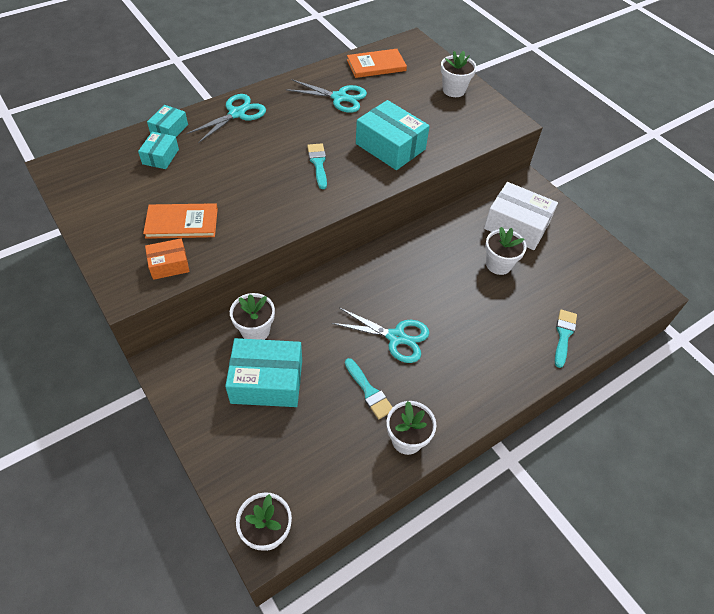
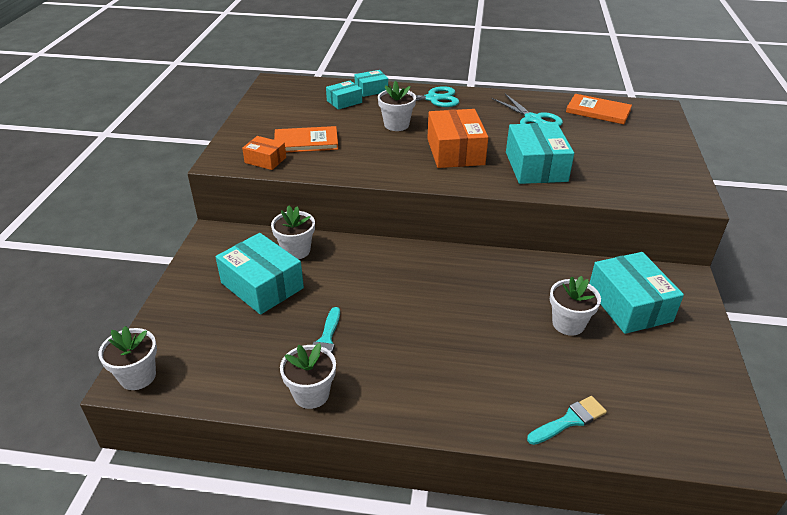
camera: 45 degrees right, 15 degrees down
orange book [143,203,218,239] -> orange book turned 45 degrees counterclockwise [274,126,338,152]
turquoise brush [307,143,327,189] -> orange box [427,109,488,168]
turquoise scissors [332,308,429,363] -> none
white flower pot [441,51,477,97] -> white flower pot moved to [378,81,416,131]
white box [484,182,558,250] -> turquoise box [589,252,684,334]

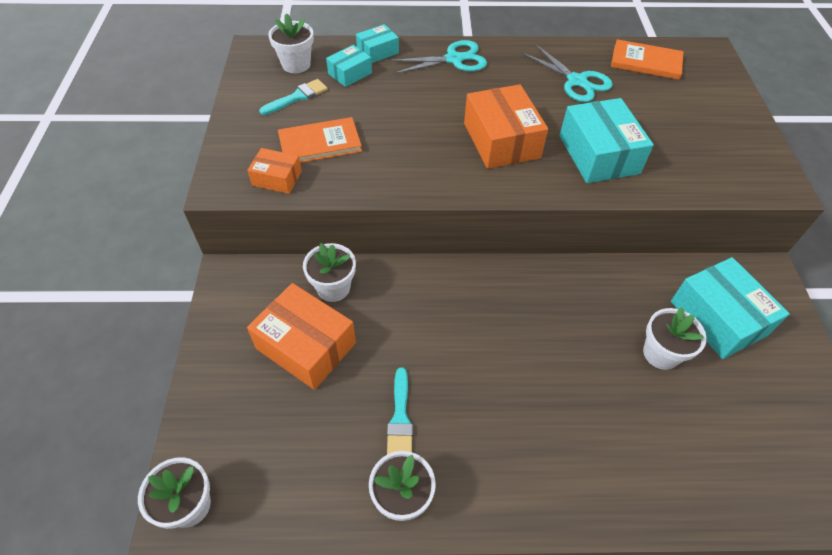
camera: 10 degrees left, 15 degrees up
turquoise box [216,233,304,315] -> orange box [247,283,356,390]
white flower pot [378,81,416,131] -> white flower pot moved to [268,13,314,73]
turquoise brush [527,396,607,445] -> turquoise brush moved to [259,79,328,115]

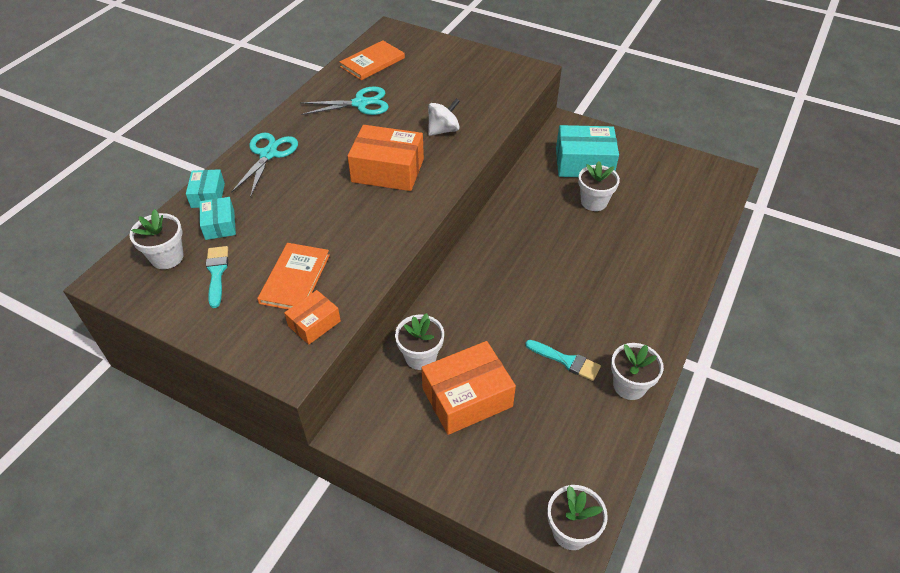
camera: 60 degrees left, 5 degrees down
turquoise box [559,98,654,183] -> white spinning top [428,98,460,136]

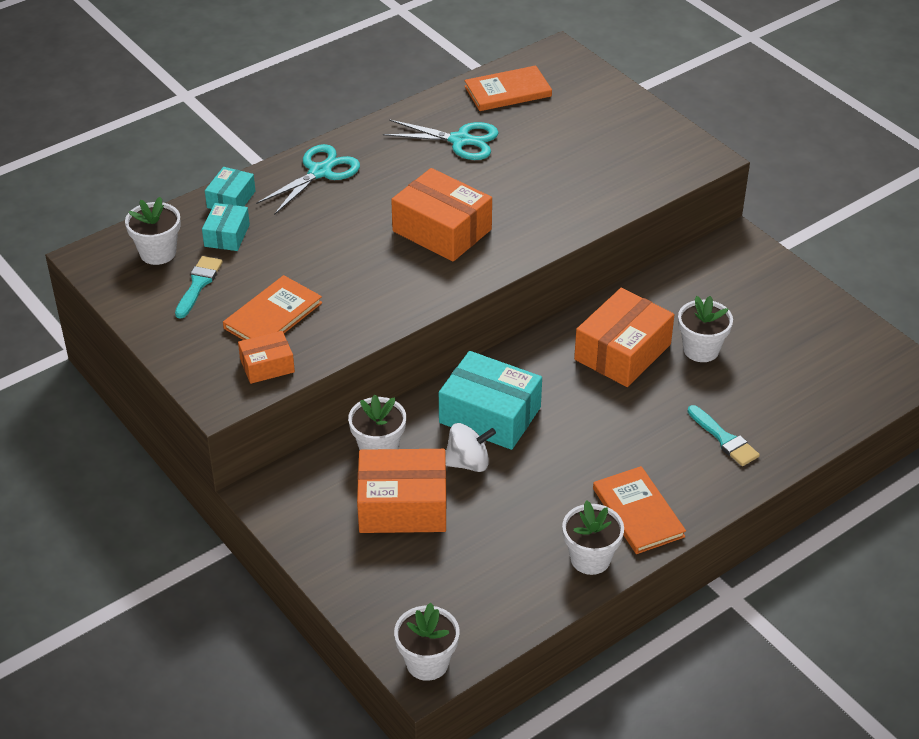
camera: 25 degrees right, 5 degrees down
white spinning top [428,98,460,136] -> white spinning top moved to [445,423,496,472]
turquoise brush [525,340,601,381] -> turquoise brush moved to [688,405,760,466]
turquoise box [556,125,619,177] -> turquoise box moved to [439,351,542,450]
none -> orange box [574,288,674,387]
none -> orange book [593,466,686,554]

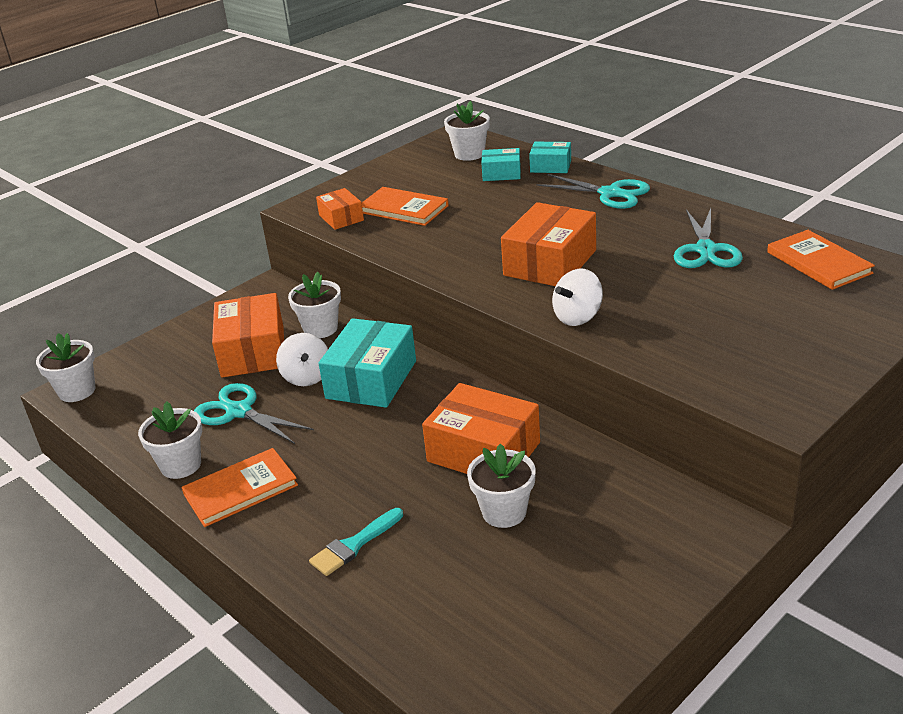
camera: 85 degrees right, 10 degrees down
turquoise brush [175,256,223,319] -> none
none -> turquoise scissors [194,383,314,444]
none -> white spinning top [552,269,603,326]

